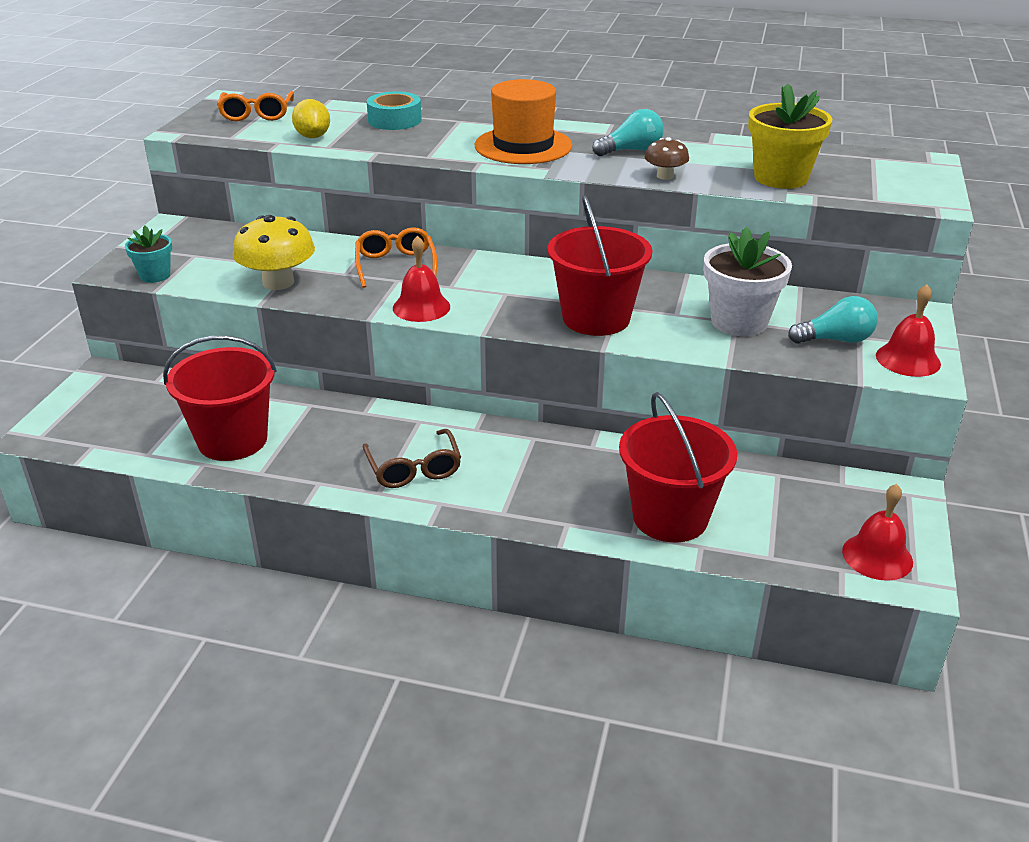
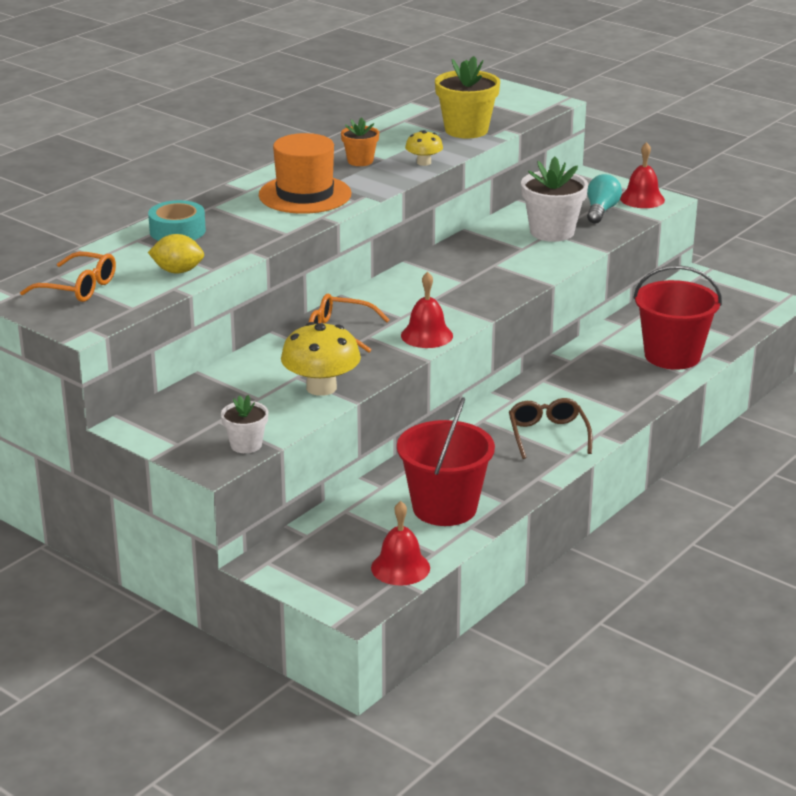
camera: 65 degrees left, 5 degrees down
turquoise flower pot [125,226,172,283] -> white flower pot [221,395,268,453]
brown glasses [362,429,461,488] -> brown glasses turned 105 degrees counterclockwise [509,398,592,459]
red bucket [547,195,652,336] -> none
turquoise light bulb [592,109,664,156] -> orange flower pot [341,117,379,166]
brown mushroom [645,137,689,180] -> yellow mushroom [405,130,443,166]
red bell [842,484,913,581] -> red bell moved to [371,501,430,585]

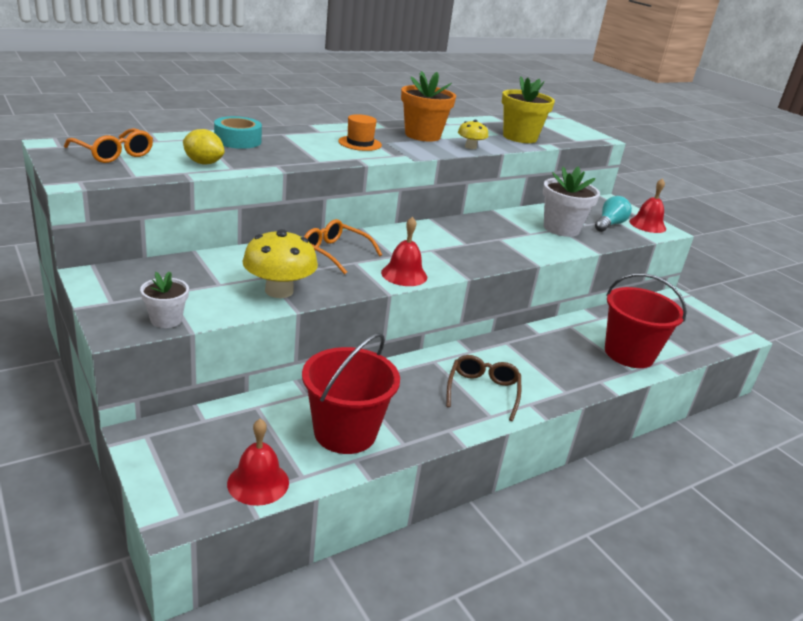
camera: 15 degrees right, 0 degrees up
orange hat [259,133,351,214] -> orange hat [338,114,382,151], size x0.57
orange flower pot [341,117,379,166] -> orange flower pot [401,71,456,142], size x1.76

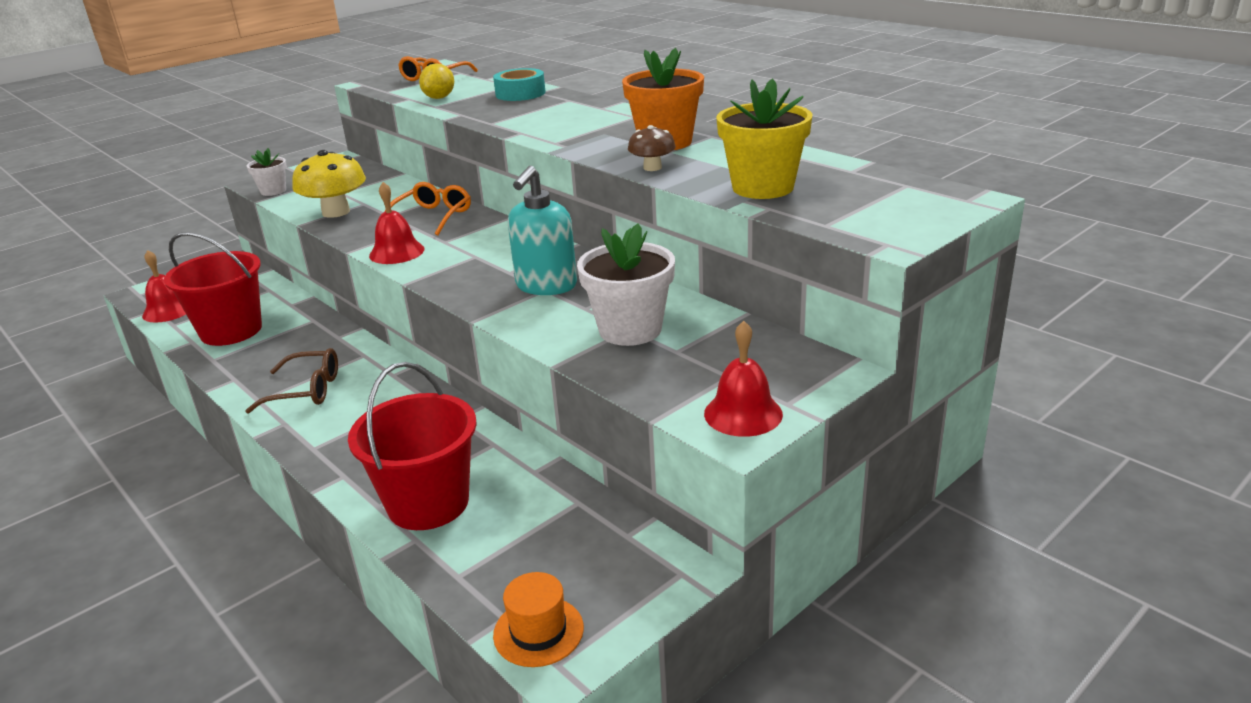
camera: 85 degrees right, 0 degrees up
orange hat [338,114,382,151] -> orange hat moved to [493,572,584,667]
yellow mushroom [458,120,488,149] -> brown mushroom [628,125,676,171]
turquoise light bulb [595,196,632,232] -> none
none -> turquoise soap dispenser [508,166,577,295]

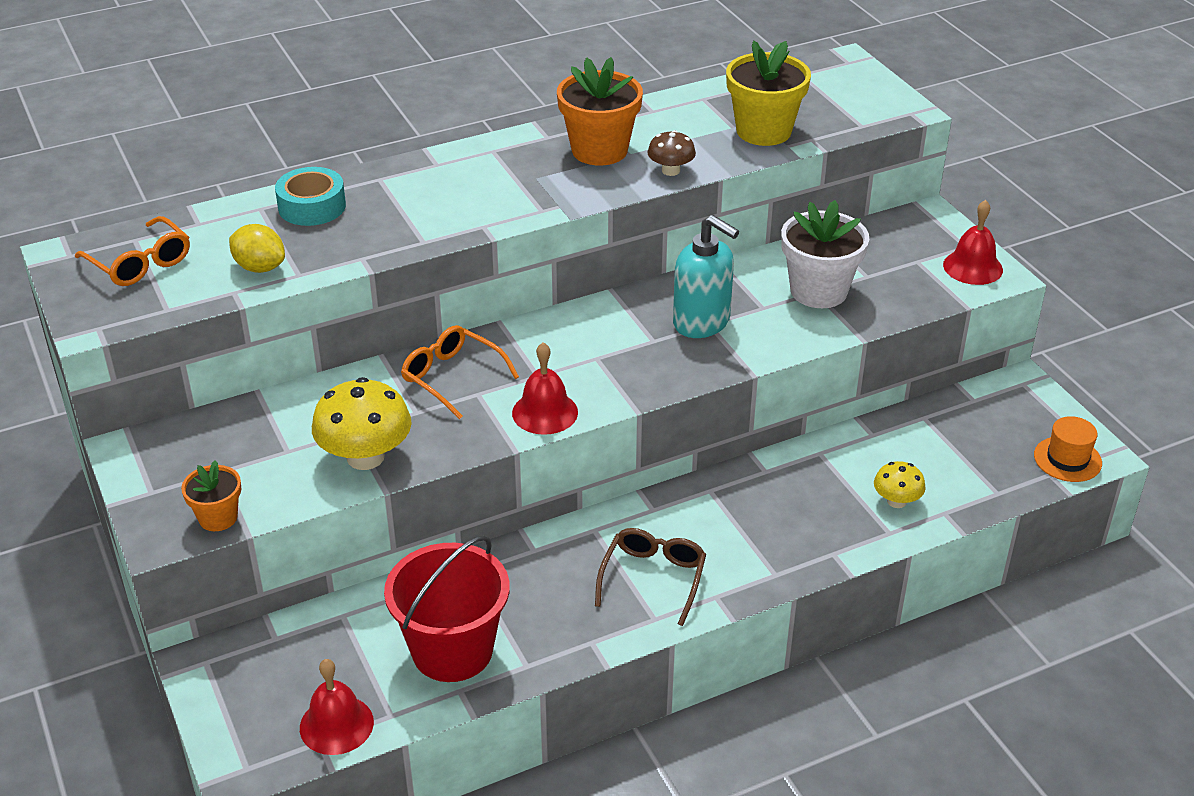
camera: 75 degrees left, 10 degrees up
white flower pot [247,148,287,196] -> orange flower pot [181,460,241,531]
red bucket [348,362,477,530] -> yellow mushroom [874,461,926,508]

